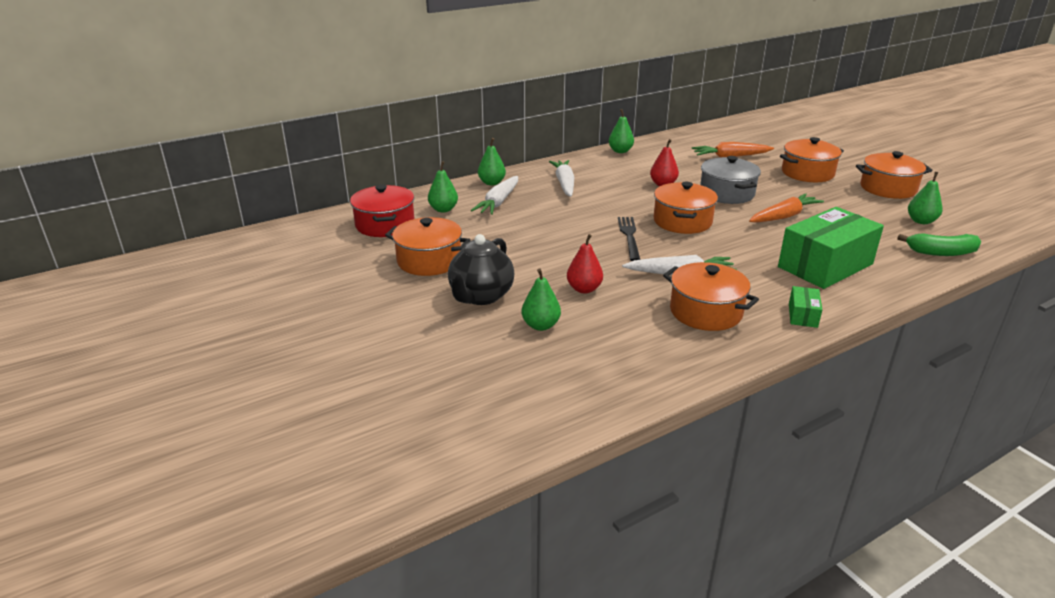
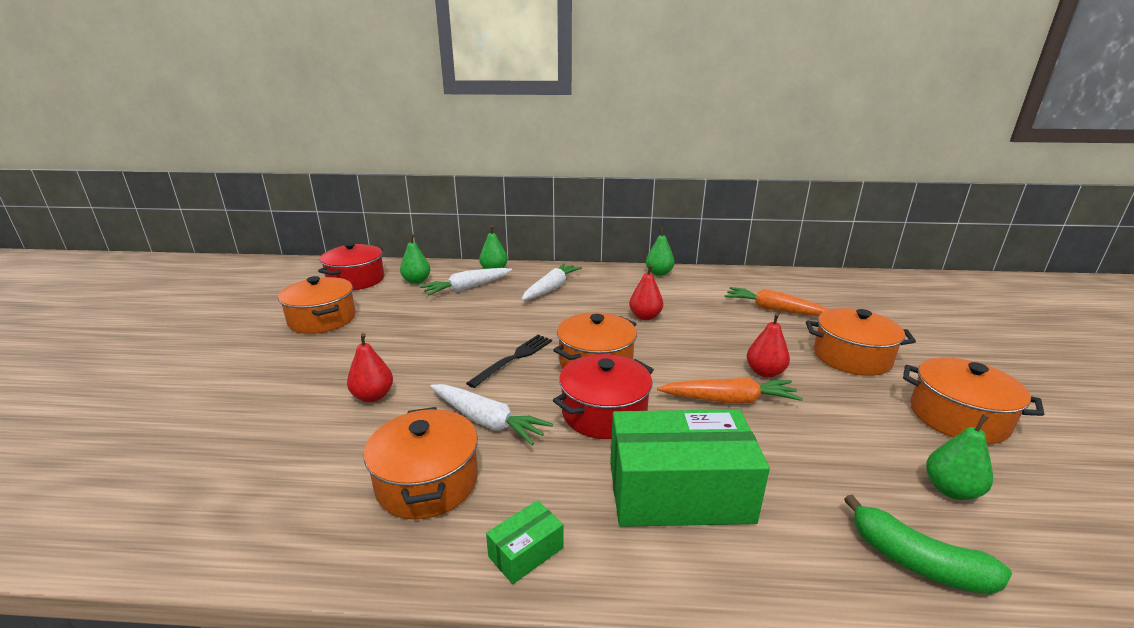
camera: 35 degrees right, 5 degrees down
black teapot [448,234,515,305] -> none
green pear [522,268,561,331] -> none
grey pot [700,156,761,204] -> none
none -> red pot [553,354,654,439]
none -> red pear [747,313,790,378]

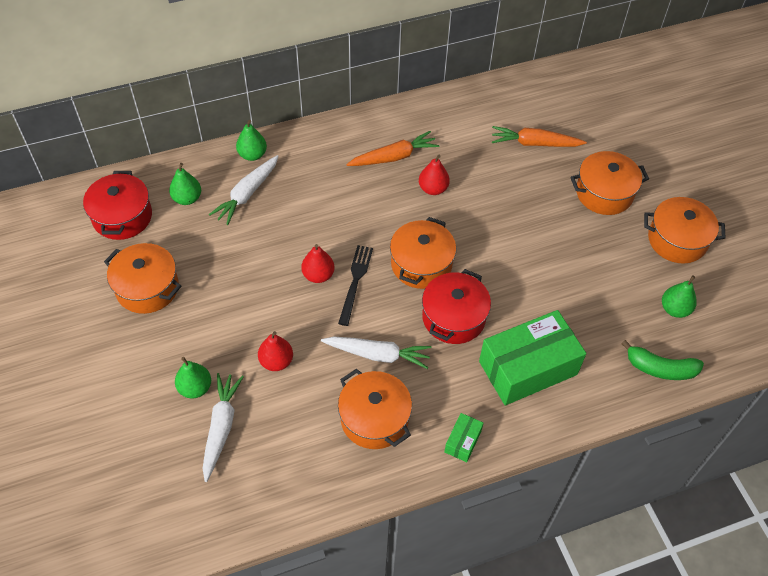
camera: 25 degrees left, 30 degrees up
white carrot [522,263,582,300] -> white carrot moved to [203,373,244,482]
green pear [646,227,674,276] -> green pear moved to [175,357,211,399]
orange carrot [657,378,803,404] -> orange carrot moved to [346,131,439,166]
red pear [747,313,790,378] -> red pear moved to [301,244,335,283]

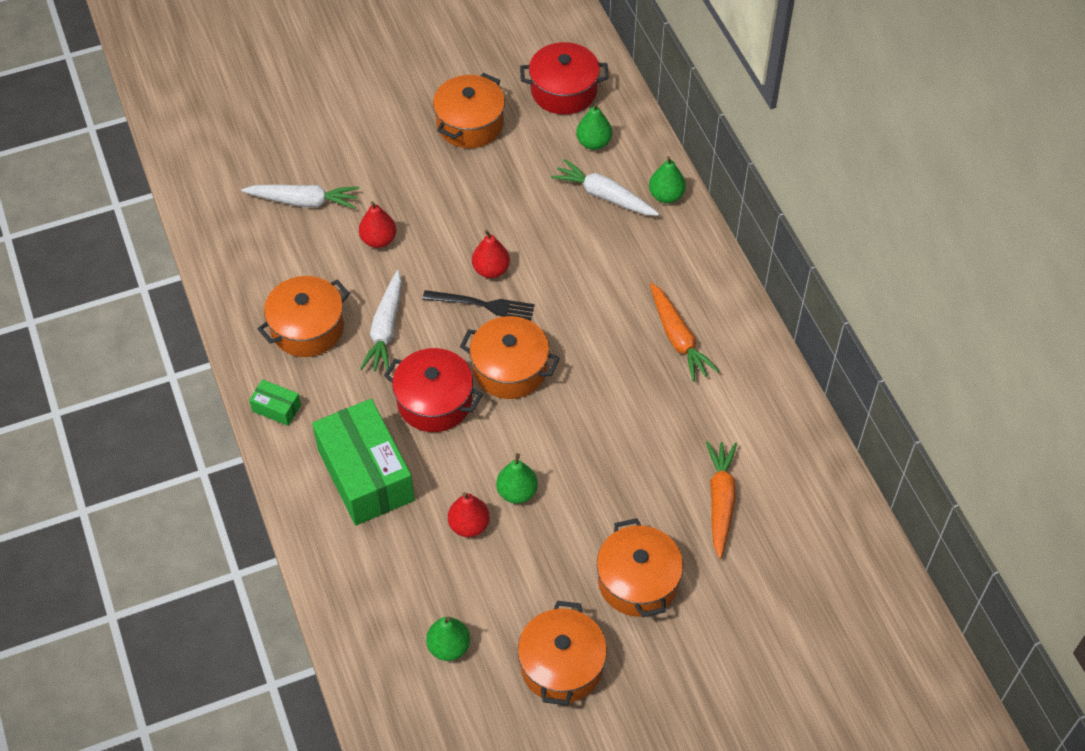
camera: 90 degrees right, 0 degrees up
green pear [175,357,211,399] -> green pear moved to [496,453,538,504]
red pear [419,155,450,195] -> red pear moved to [448,492,490,537]
green banana [621,340,704,380] -> none

